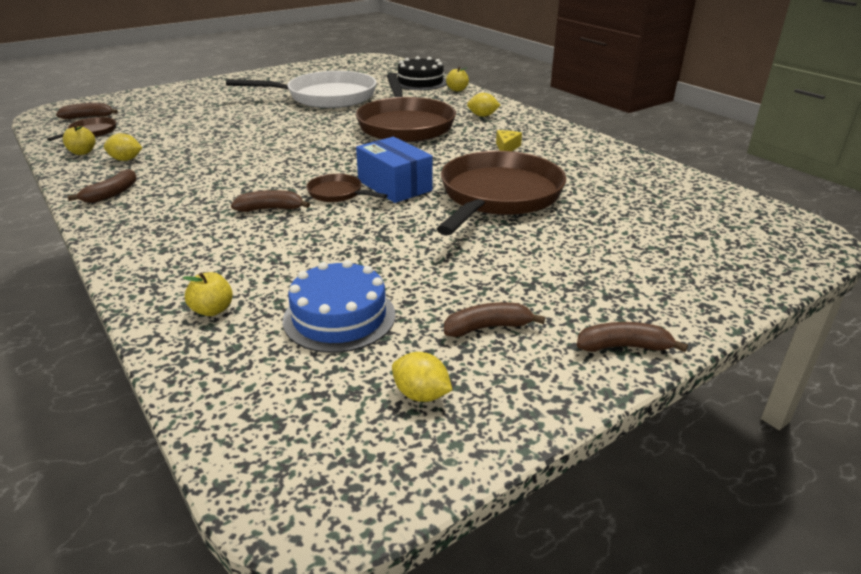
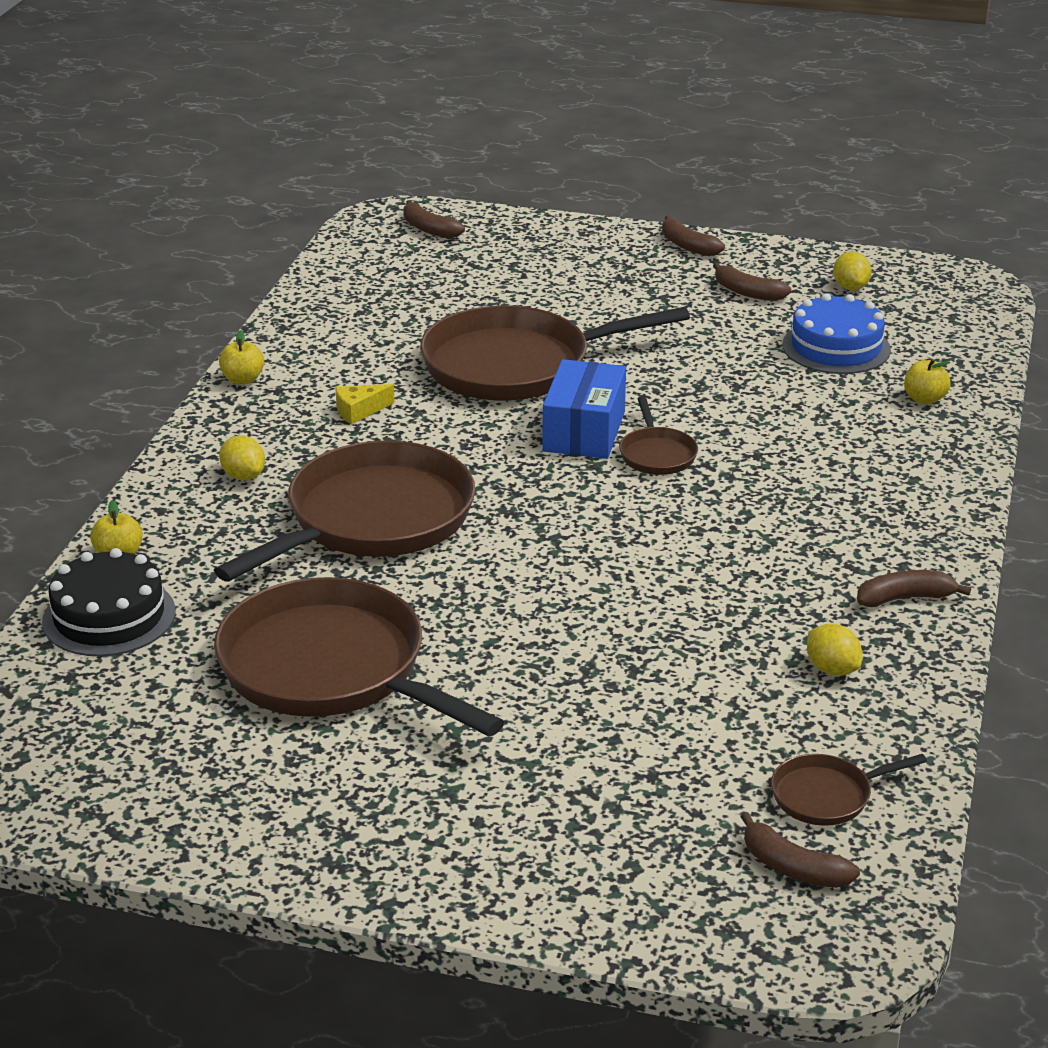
camera: 130 degrees left, 0 degrees up
yellow apple [63,124,95,155] -> yellow apple moved to [219,330,264,385]
white pan [226,71,376,108] -> brown pan [214,577,504,736]
brown banana [231,190,310,212] -> brown banana moved to [403,200,465,238]

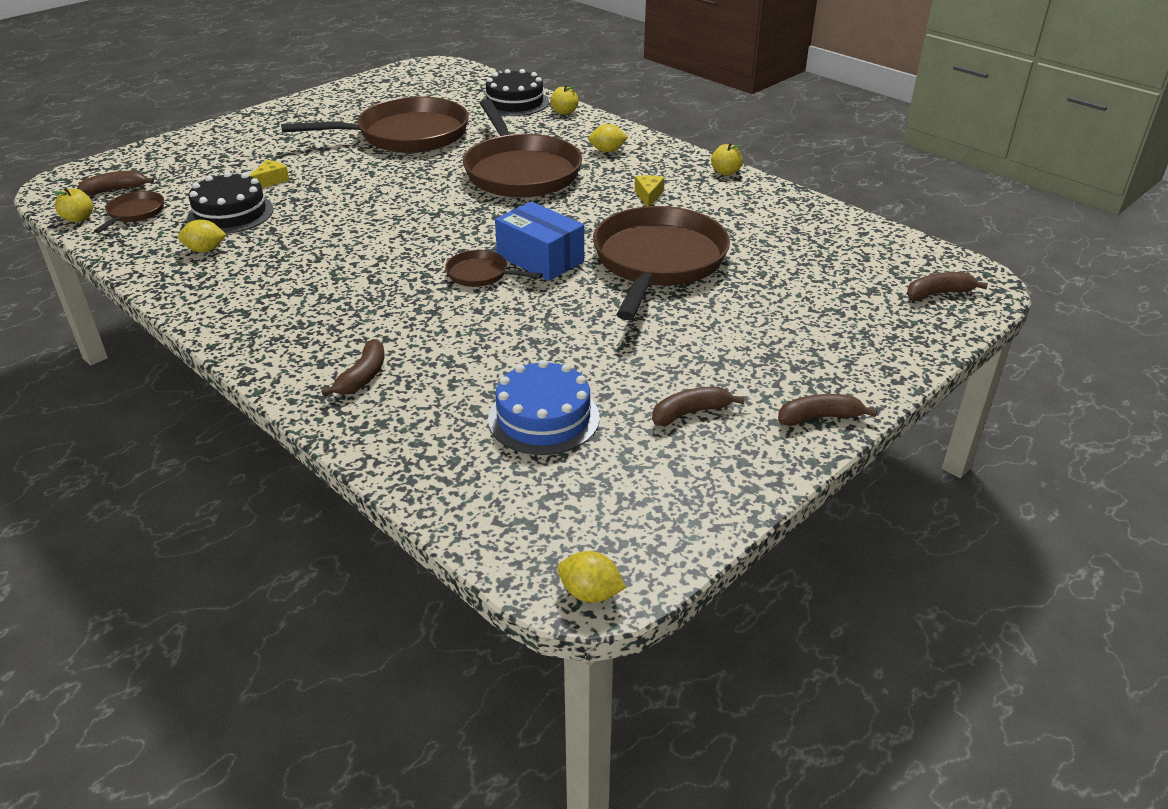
camera: 120 degrees right, 5 degrees up
yellow lemon [833,251,872,290] -> yellow lemon moved to [558,551,626,603]
brown banana [857,570,971,607] -> brown banana moved to [321,339,385,397]
yellow apple [904,359,951,405] -> yellow apple moved to [52,188,93,222]
none -> black cake [187,172,274,234]
none -> yellow cheese [249,160,289,188]

